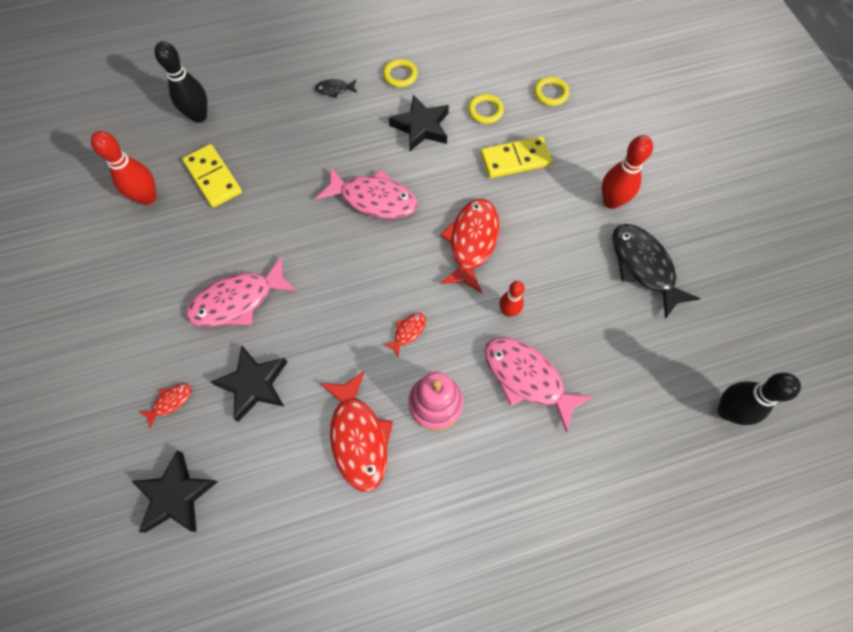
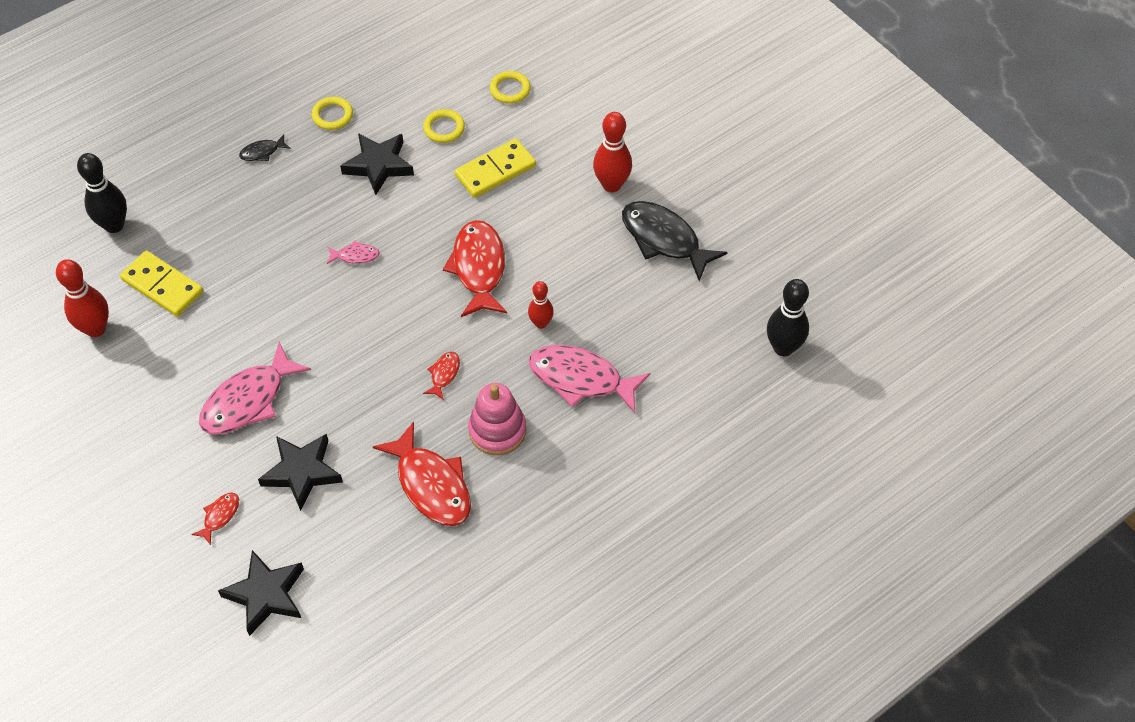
camera: 20 degrees left, 10 degrees down
pink fish [316,167,418,219] -> pink fish [327,241,380,264], size x0.46

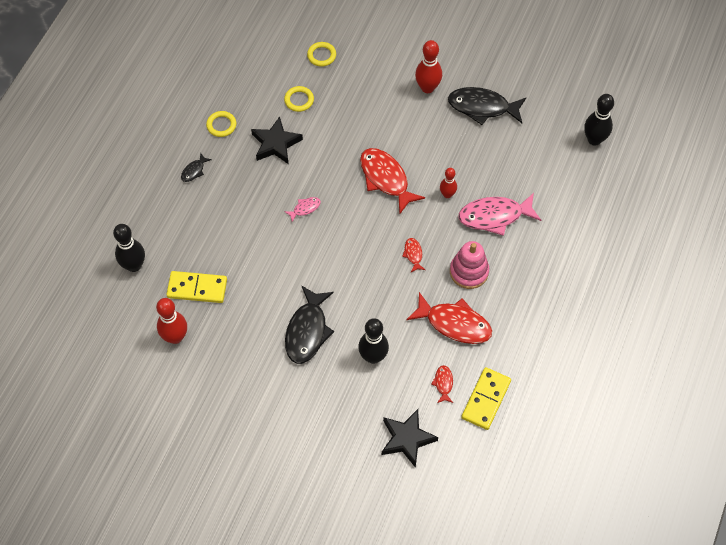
camera: 30 degrees left, 5 degrees up
red fish [191,492,239,545] -> red fish moved to [432,365,453,403]
pink fish [199,342,311,434] -> black fish [285,285,334,364]
black star [258,433,343,511] -> black bowling pin [358,318,389,364]
yellow domino [455,139,536,198] -> yellow domino moved to [461,367,511,430]

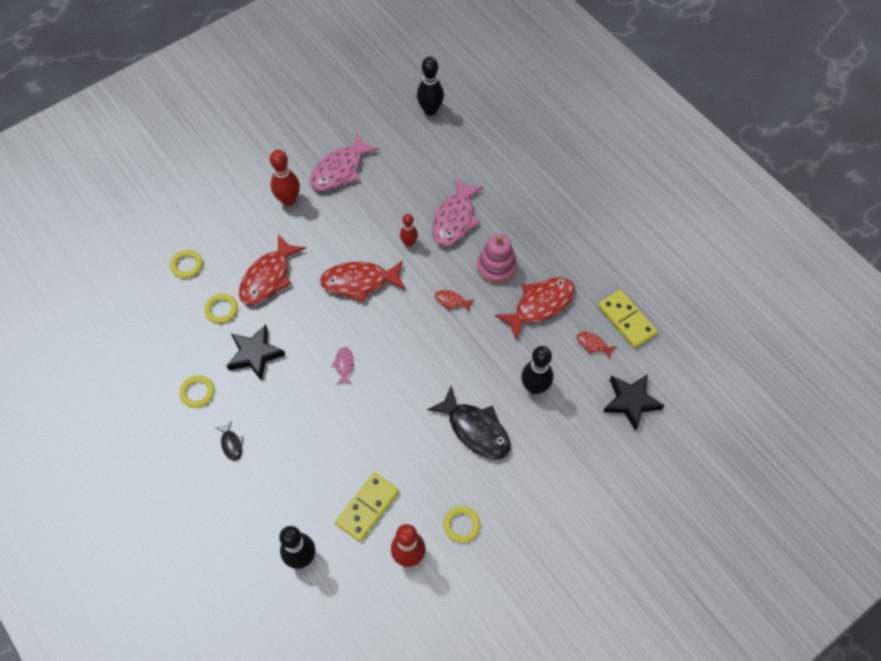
camera: 60 degrees left, 0 degrees up
black fish [448,87,526,125] -> pink fish [310,134,380,191]
none -> red fish [239,234,306,305]
none -> yellow ring [443,506,480,543]

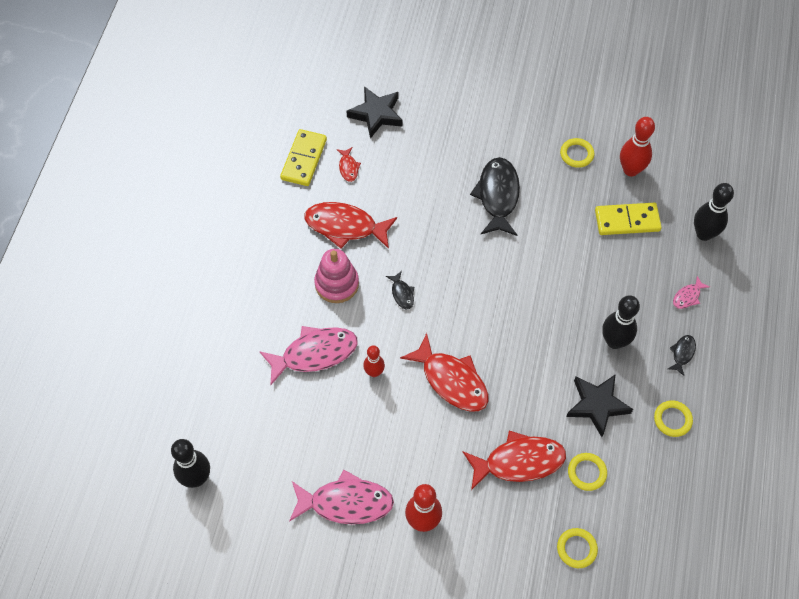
camera: 130 degrees left, 0 degrees up
pink fish [331,347,354,385] -> pink fish moved to [673,276,710,309]
red fish [435,290,475,313] -> black fish [386,271,414,309]
black bowling pin [521,346,553,395] -> black bowling pin moved to [602,295,640,349]

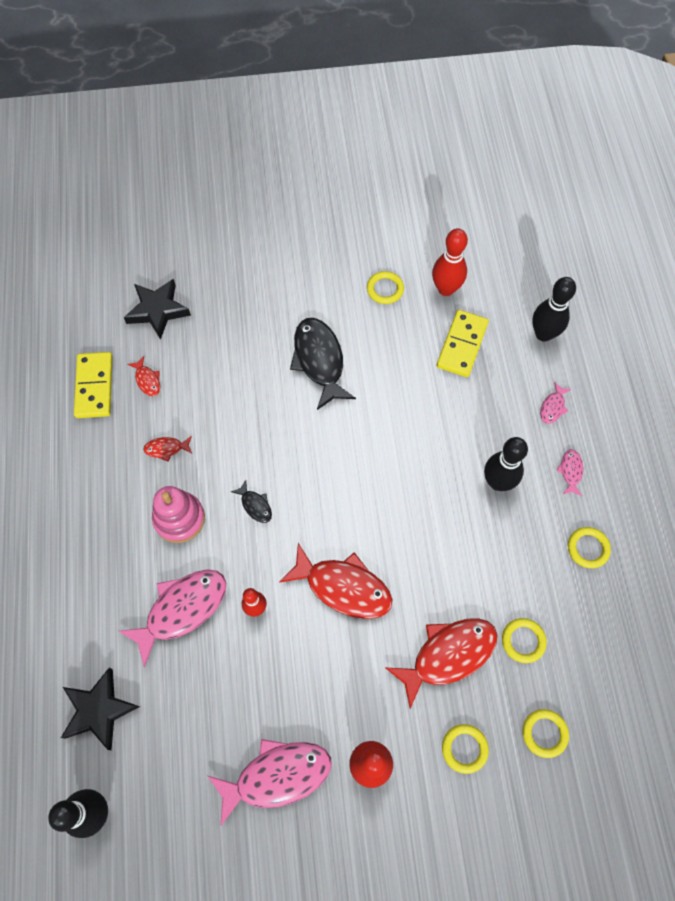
camera: 20 degrees left, 5 degrees up
red fish [305,202,397,249] -> red fish [143,436,192,462], size x0.46
black star [566,374,633,437] -> black star moved to [61,668,140,750]
yellow domino [595,203,662,235] -> yellow domino turned 45 degrees counterclockwise [437,310,489,377]
black fish [668,335,696,376] -> pink fish [556,449,583,496]
none -> yellow ring [442,724,489,774]

